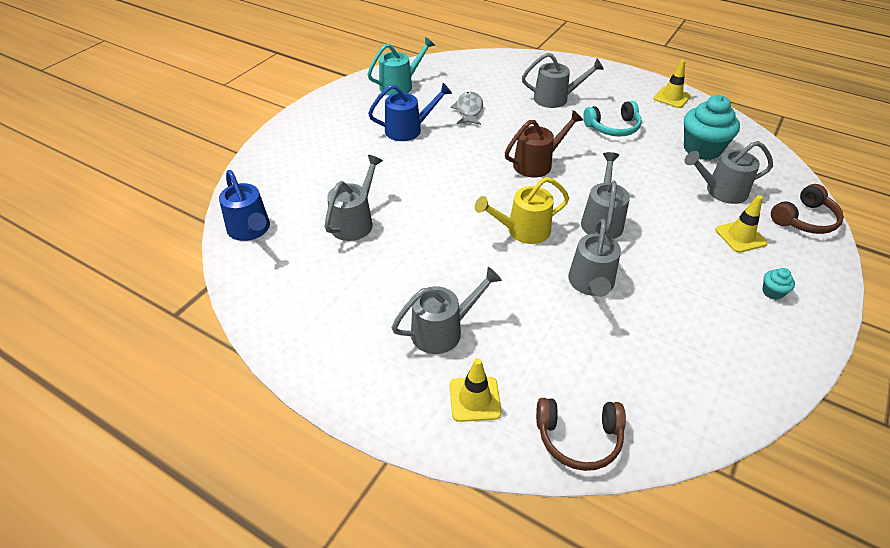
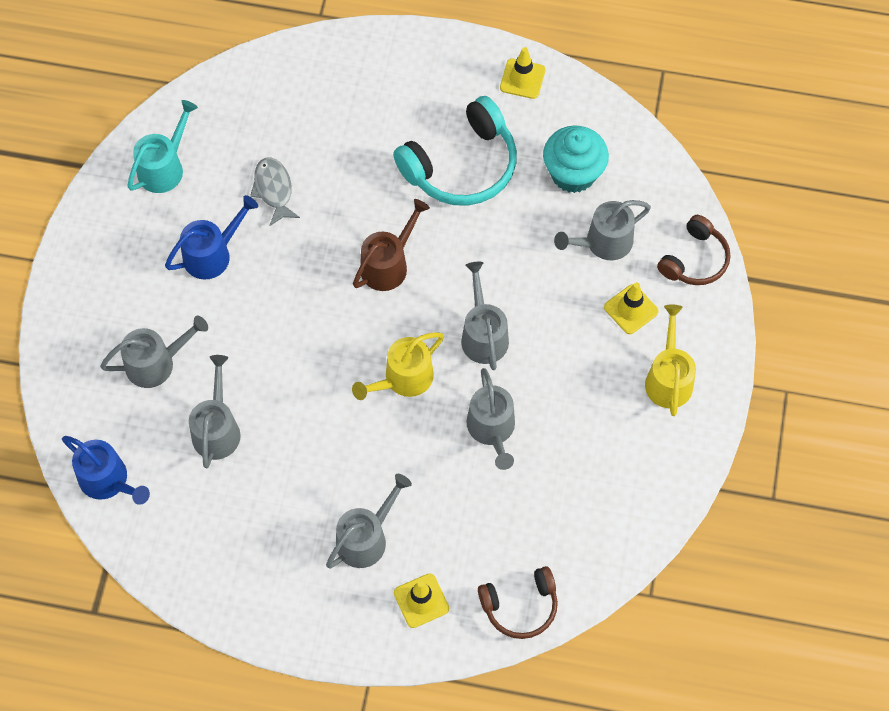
camera: 20 degrees left, 20 degrees up
grey watering can [522,53,604,108] -> grey watering can moved to [100,316,208,388]
turquoise headphones [583,101,642,137] -> turquoise headphones [393,96,517,206], size x1.66
turquoise cupcake [762,268,795,300] -> yellow watering can [645,304,696,416]

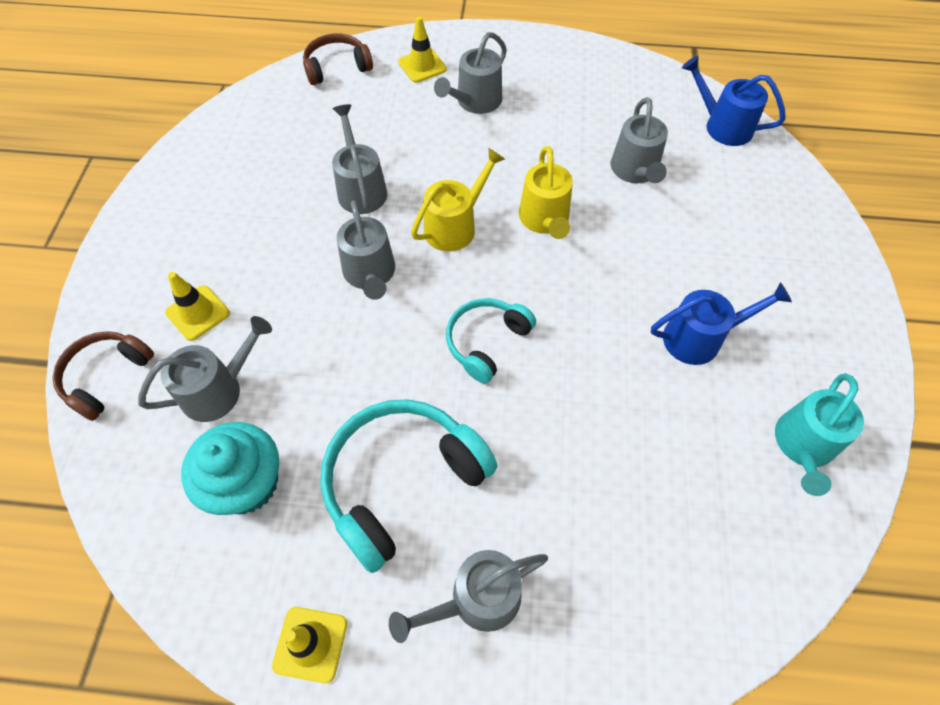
camera: 175 degrees right, 5 degrees down
grey watering can [100,316,208,388] -> grey watering can moved to [389,550,548,643]
blue watering can [165,195,258,280] -> blue watering can turned 150 degrees counterclockwise [651,282,792,365]
grey fish [250,158,300,226] -> none
brown watering can [353,199,430,291] -> turquoise headphones [446,298,536,383]
yellow watering can [645,304,696,416] -> yellow watering can moved to [519,146,573,239]

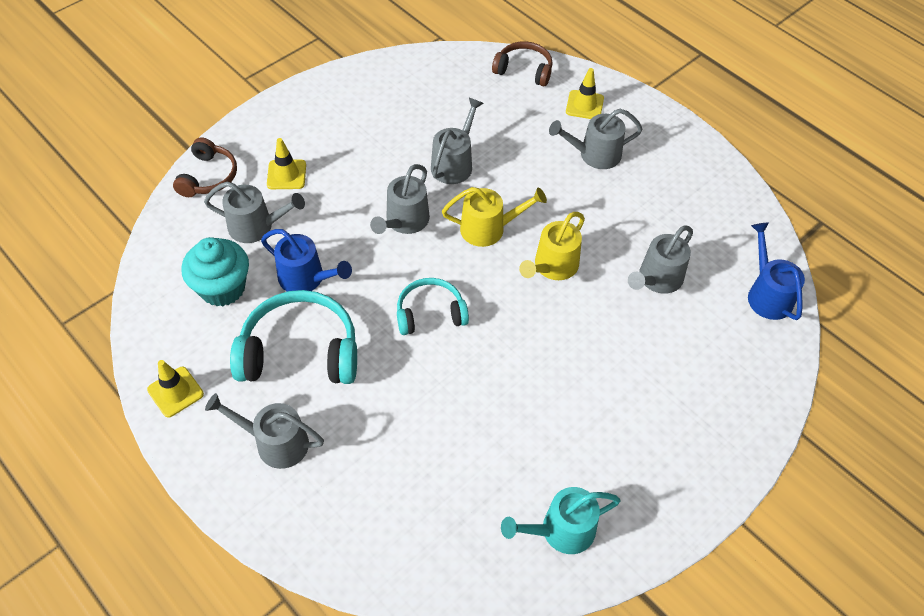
camera: 40 degrees right, 5 degrees down
brown headphones [52,331,154,421] -> brown headphones turned 120 degrees clockwise [173,137,237,197]
blue watering can [651,282,792,365] -> blue watering can moved to [261,229,352,291]

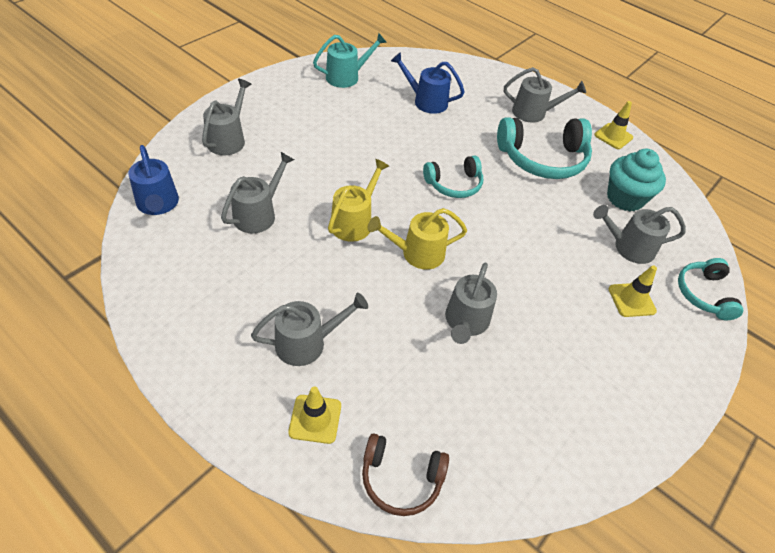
camera: 170 degrees right, 5 degrees down
brown headphones [173,137,237,197] -> turquoise headphones [678,258,743,320]
blue watering can [261,229,352,291] -> blue watering can moved to [391,52,464,114]
grey watering can [370,164,430,234] -> grey watering can moved to [202,79,252,155]

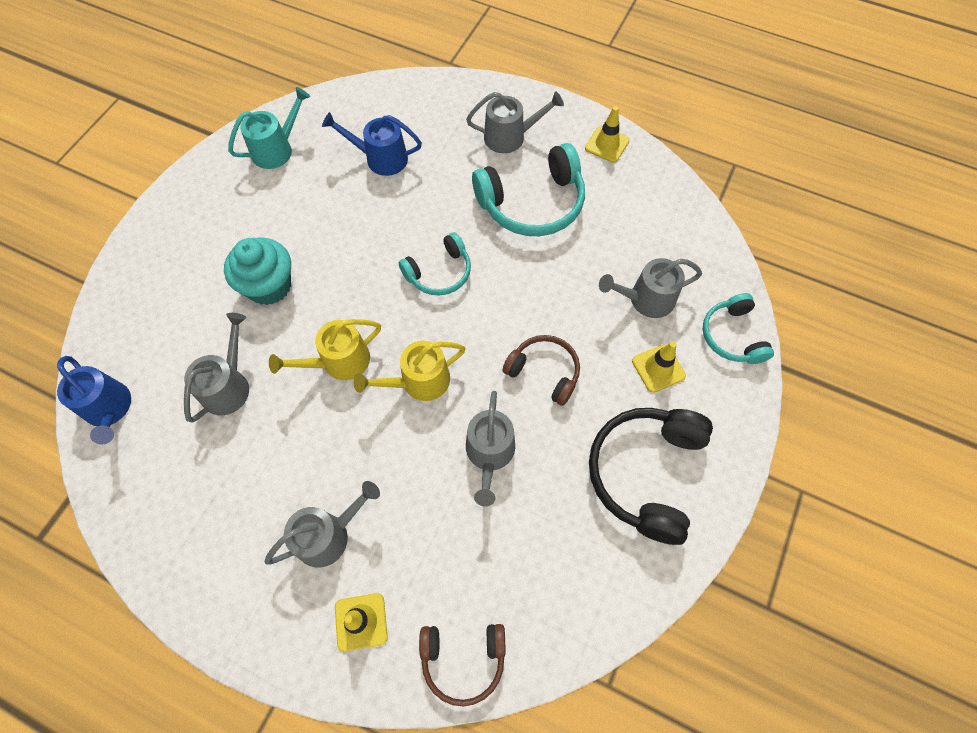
camera: 10 degrees left, 15 degrees up
grey watering can [202,79,252,155] -> none
yellow watering can [328,159,389,242] -> yellow watering can turned 135 degrees counterclockwise [269,319,381,380]
turquoise cupcake [607,149,666,211] -> turquoise cupcake moved to [224,237,291,305]
none -> brown headphones [502,335,580,406]
none -> black headphones [589,408,713,545]

